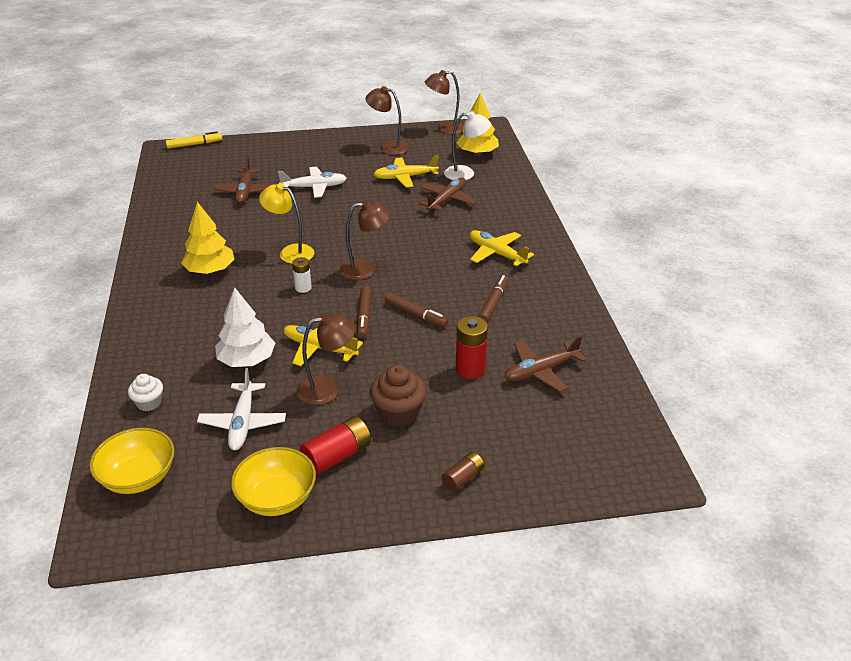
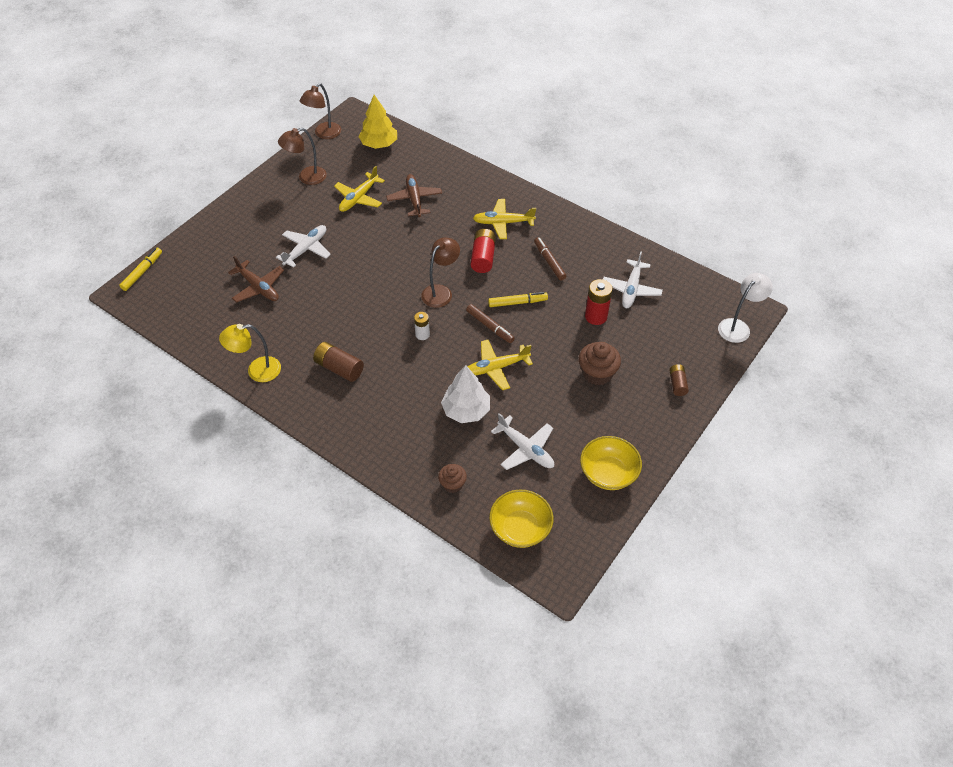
camera: 45 degrees left, 15 degrees up
white cupcake [128,374,163,411] -> brown cupcake [438,464,467,493]
yellow tree [181,202,234,274] -> brown battery [313,342,364,382]
yellow lamp [259,183,315,264] -> yellow lamp moved to [219,324,281,382]
brown lamp [297,314,356,405] -> none
red battery [300,416,371,475] -> red battery moved to [471,229,496,273]
brown marker [384,293,448,328] -> yellow marker [488,292,548,307]
white lamp [444,111,491,180] -> white lamp moved to [718,273,773,343]
brown plane [504,336,587,392] -> white plane [603,251,663,308]

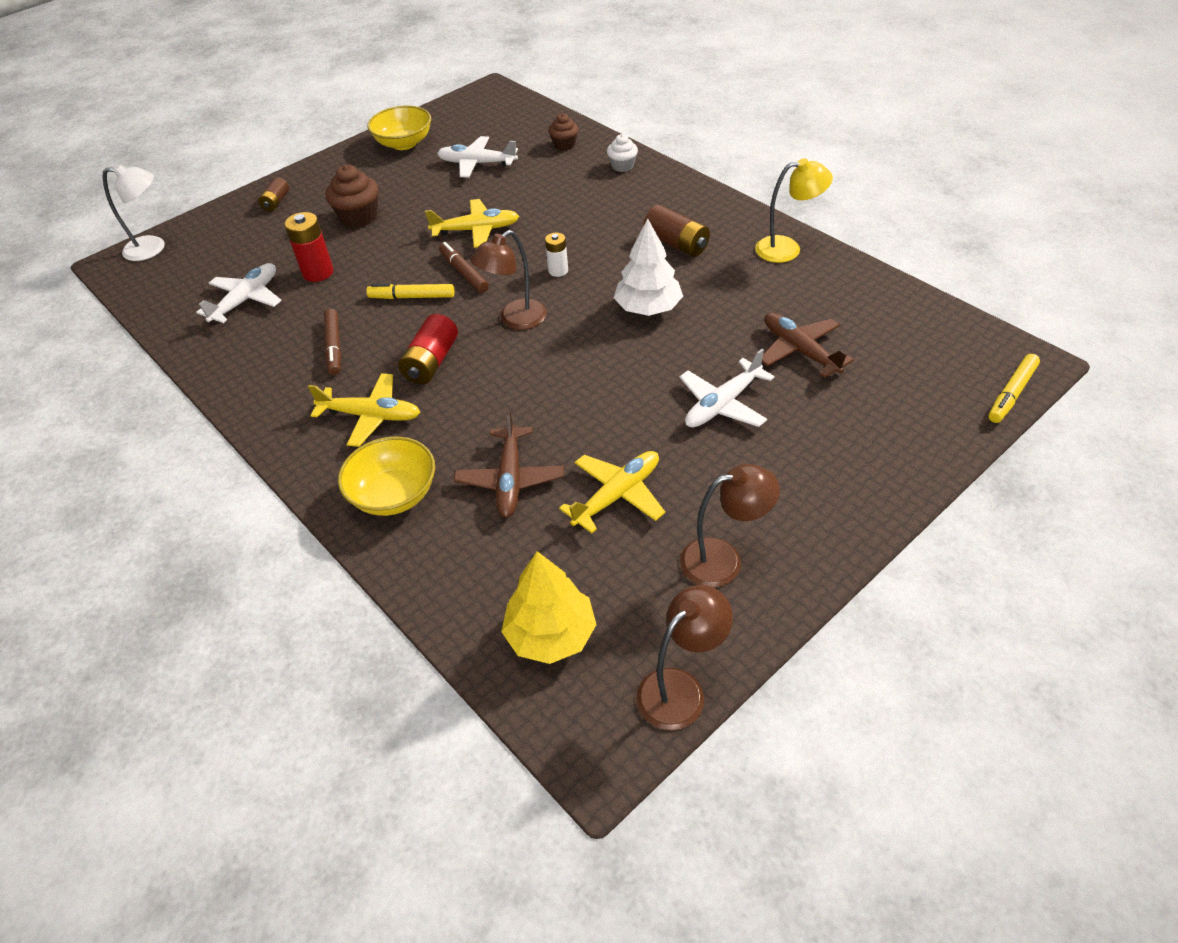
camera: 165 degrees left, 5 degrees down
white tree [441,365,490,423] -> white tree moved to [614,219,683,316]
yellow bowl [489,490,553,548] -> yellow bowl moved to [338,437,435,516]
white plane [491,413,554,470] -> white plane turned 45 degrees counterclockwise [437,136,518,178]
white lamp [718,273,773,343] -> white lamp turned 150 degrees counterclockwise [103,164,165,261]
none -> white cupcake [607,134,638,172]

